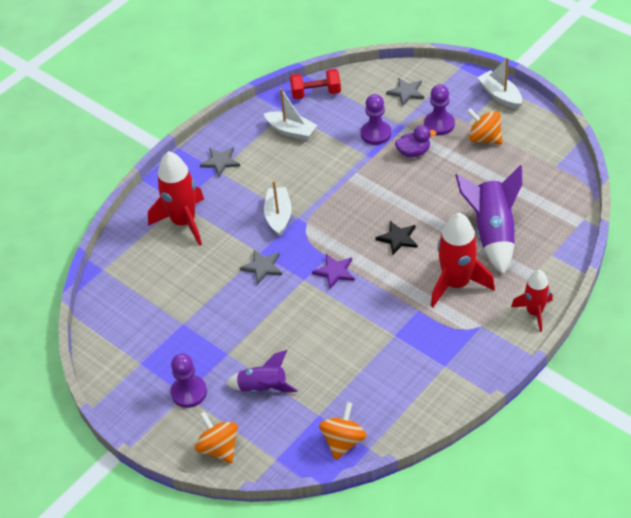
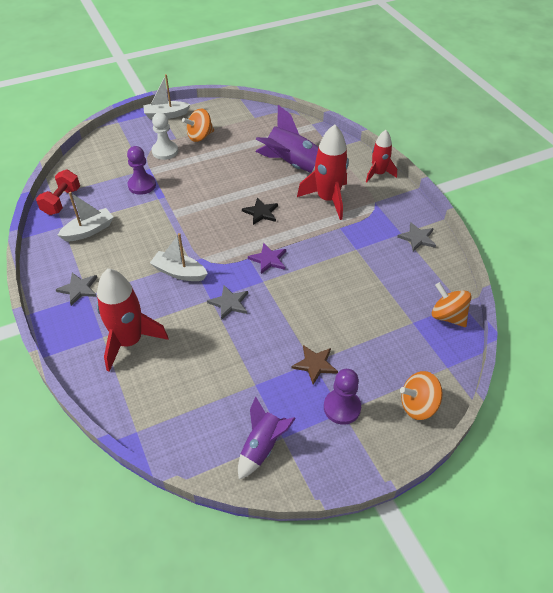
camera: 70 degrees left, 0 degrees up
purple rocket [225,350,298,393] -> purple rocket moved to [238,396,296,479]
grey star [386,78,424,106] -> grey star moved to [397,222,436,251]
purple duck [395,125,437,157] -> none
purple pawn [424,84,455,135] -> white pawn [152,113,178,160]
none -> brown star [292,345,338,385]

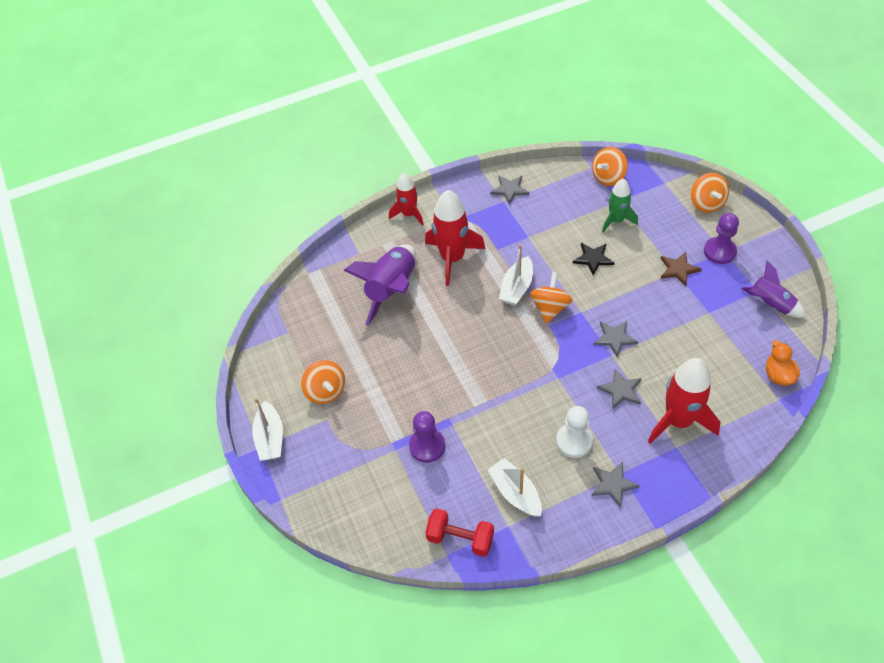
camera: 85 degrees left, 5 degrees up
white boat [150,233,208,281] -> white boat moved to [499,245,533,306]
white pawn [152,113,178,160] -> white pawn moved to [556,406,593,458]
black star [242,198,278,225] -> black star moved to [573,243,615,276]
purple star [248,243,286,274] -> orange spinning top [530,272,572,324]
none -> grey star [597,369,642,409]
none -> green rocket [602,178,638,233]
none -> orange duck [766,340,800,386]

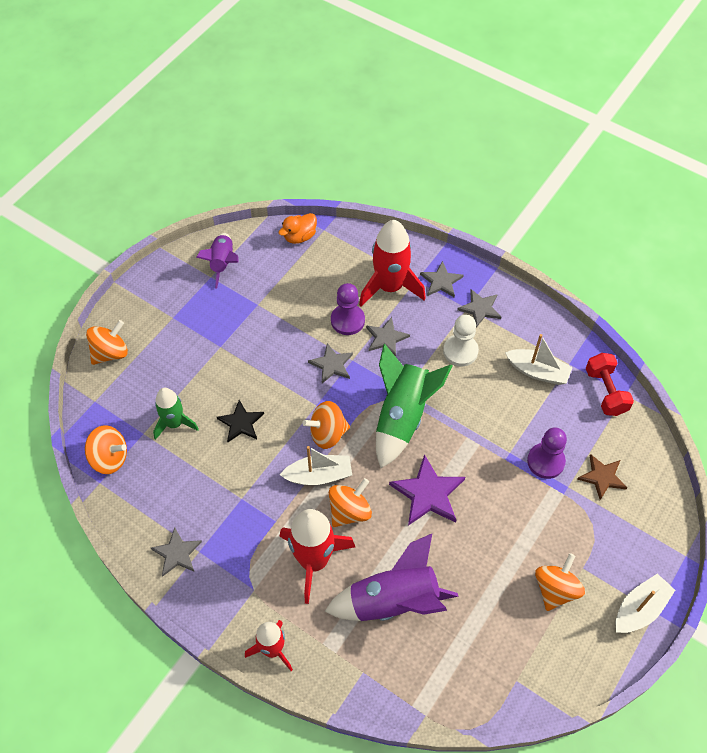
camera: 125 degrees left, 5 degrees up
white boat [488,458,542,517] -> white boat turned 90 degrees counterclockwise [505,334,573,385]
brown star [661,252,702,286] -> brown star moved to [577,454,627,500]
purple pawn [704,213,739,264] -> purple pawn moved to [331,283,365,335]
none -> orange spinning top [329,478,372,527]
none -> green rocket [376,344,453,468]
none -> purple star [389,454,465,526]
none -> grey star [420,261,464,297]

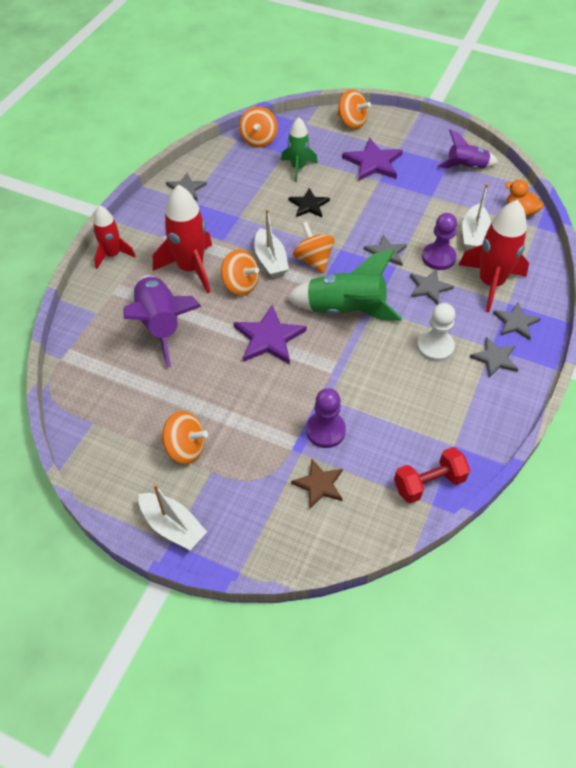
camera: 80 degrees right, 5 degrees down
white boat [505,334,573,385] -> white boat moved to [462,183,491,250]
none -> purple star [342,138,403,181]

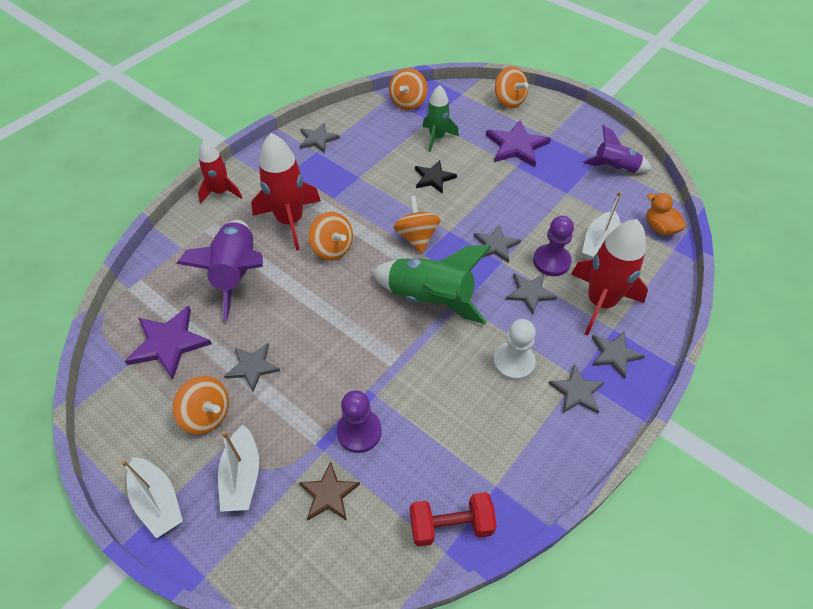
camera: 15 degrees right, 0 degrees up
purple star [234,305,307,364] -> purple star moved to [125,306,212,379]
white boat [254,209,289,278] -> white boat moved to [218,425,259,512]
none -> grey star [224,343,280,392]

